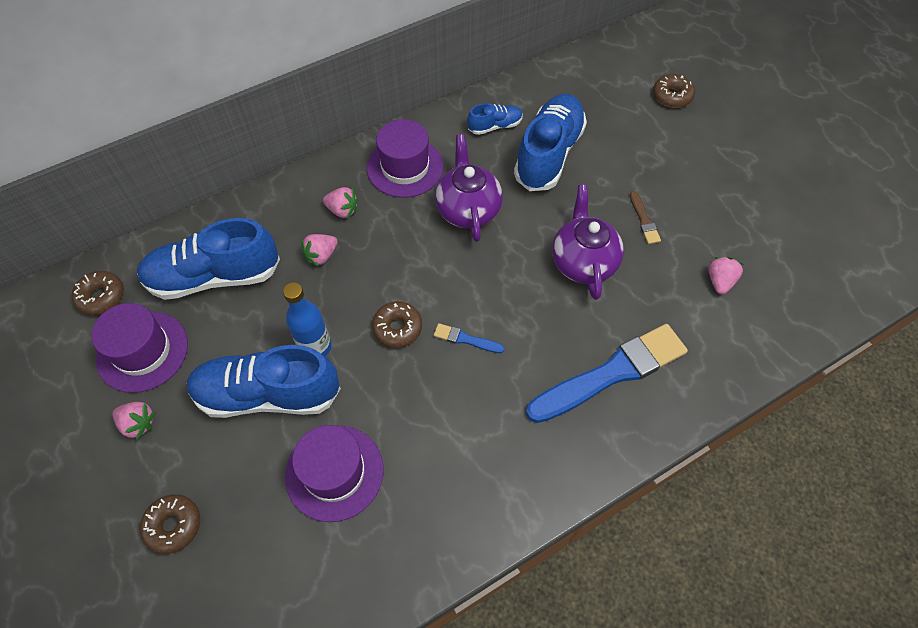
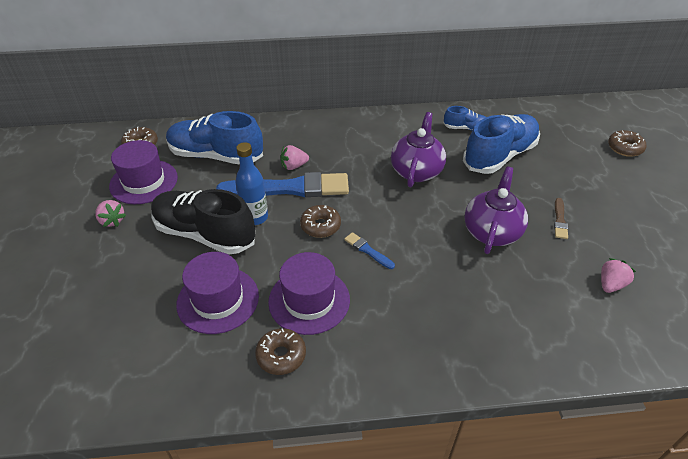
camera: 25 degrees right, 15 degrees down
brown donut [140,494,200,554] -> brown donut moved to [255,328,306,375]
blue shoe [187,345,341,418] -> black shoe [151,189,255,254]
pink strawberry [323,187,359,218] -> none
purple hat [367,119,444,198] -> purple hat moved to [268,252,350,335]
blue brush [526,324,688,423] -> blue brush moved to [216,172,349,197]

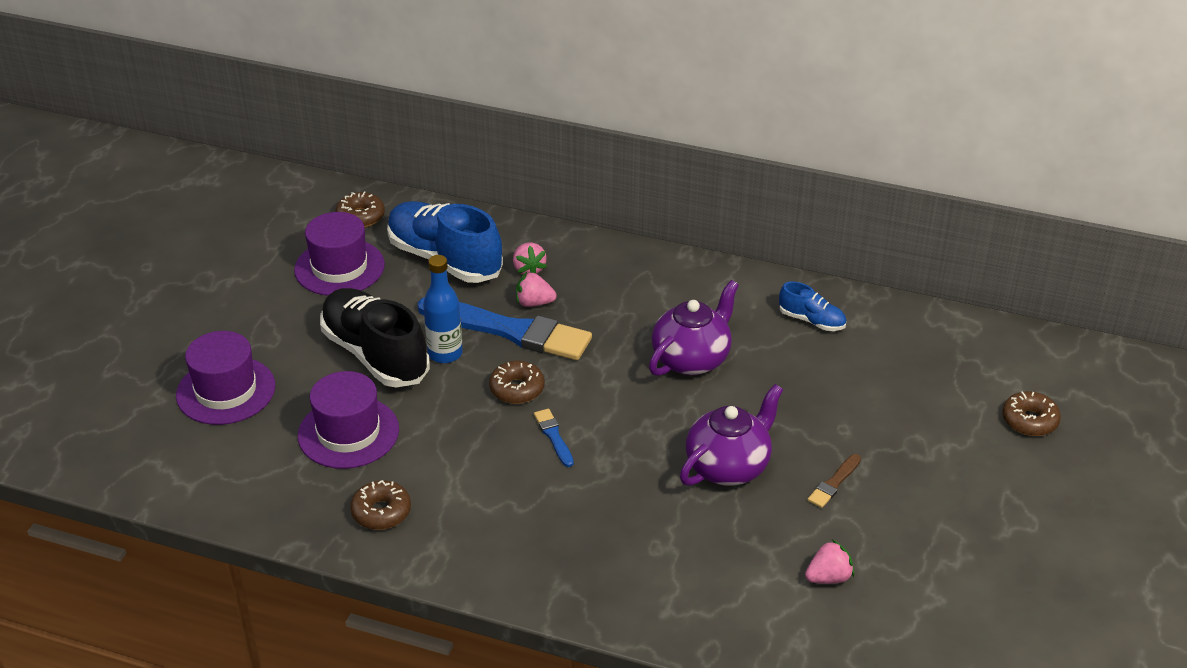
camera: 25 degrees right, 5 degrees down
pink strawberry [95,200,126,227] -> pink strawberry moved to [513,242,547,274]
purple hat [268,252,350,335] -> purple hat moved to [176,331,275,425]
blue shoe [463,114,540,174] -> none

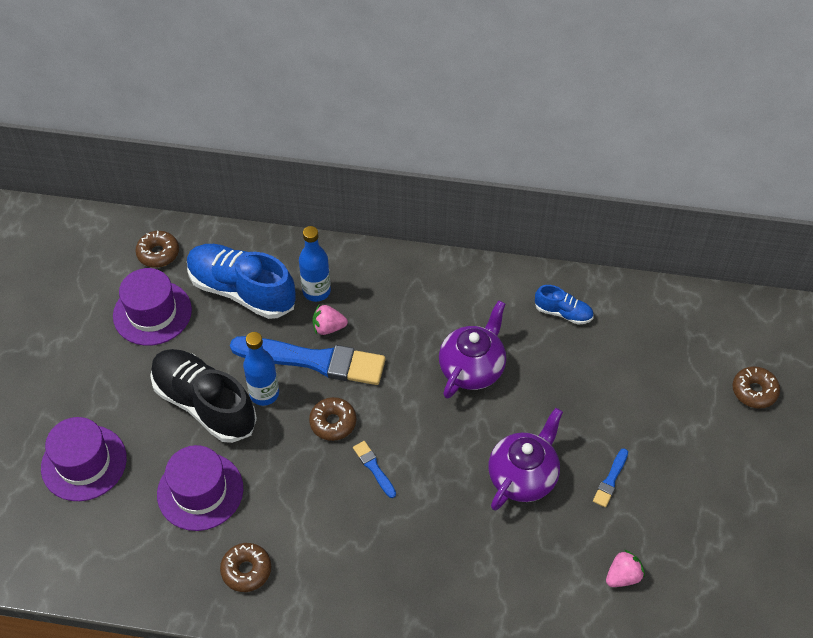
camera: 10 degrees left, 15 degrees up
pink strawberry [513,242,547,274] -> blue bottle [299,226,331,302]
brown brush [807,454,861,508] -> blue brush [593,448,628,507]

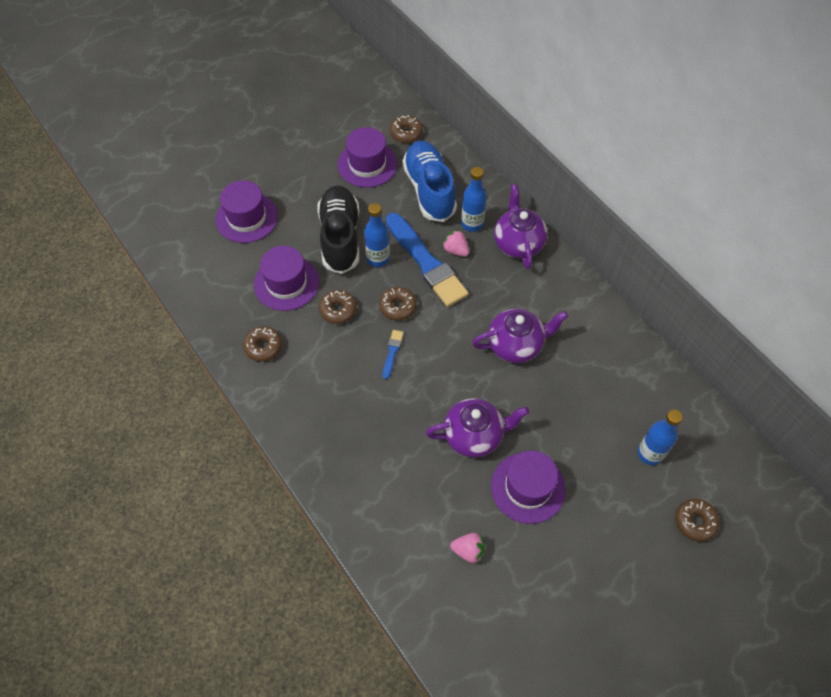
camera: 45 degrees right, 5 degrees up
blue shoe [535,285,594,325] -> none
blue brush [593,448,628,507] -> purple hat [491,451,566,524]
none -> brown donut [319,290,357,324]
none -> purple teapot [494,184,548,269]
none -> blue bottle [638,409,683,465]

